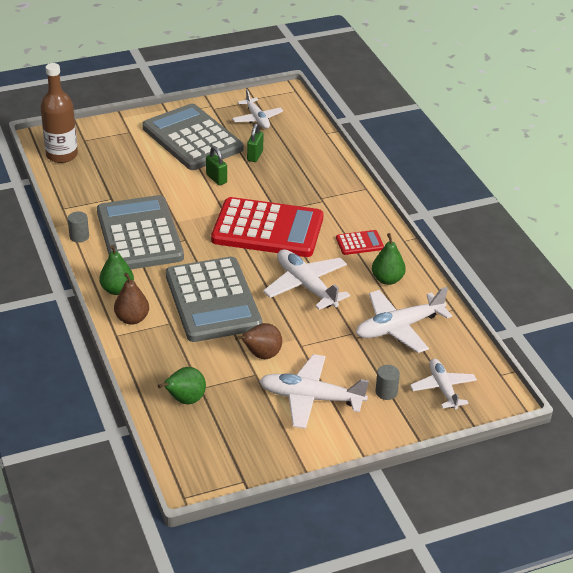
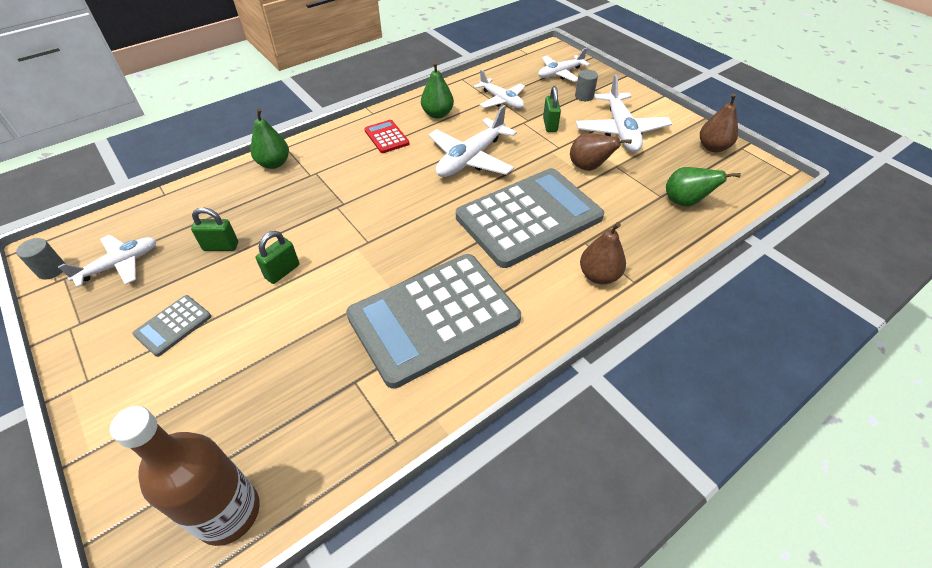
camera: 105 degrees left, 10 degrees up
grey cylinder [68,211,89,243] -> grey cylinder moved to [16,238,65,280]
green pear [99,245,134,295] -> green pear moved to [250,108,289,169]
grey calculator [142,104,243,170] -> grey calculator [132,295,211,357], size x0.42
red calculator [211,197,323,257] -> none
white plane [356,287,452,353] -> white plane [474,70,525,109], size x0.66
none -> green padlock [543,86,561,132]
none -> brown pear [700,93,738,152]

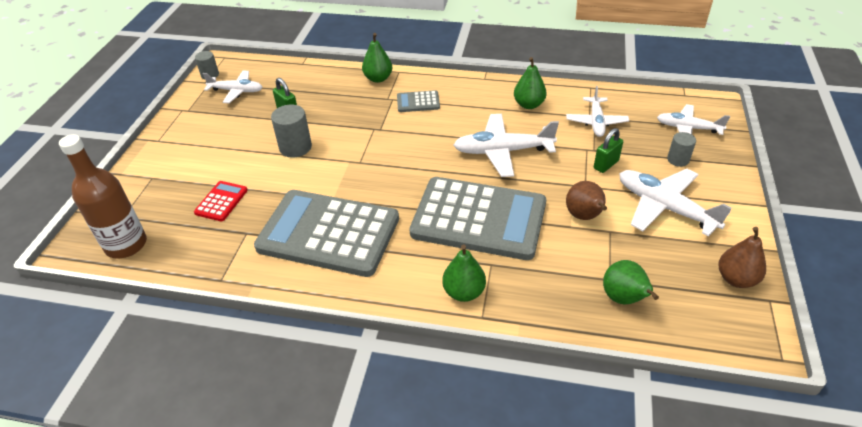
camera: 50 degrees right, 5 degrees down
grey calculator [132,295,211,357] -> grey calculator moved to [397,90,440,112]
green padlock [256,231,299,284] -> grey cylinder [271,105,312,158]
red calculator [364,120,409,153] -> red calculator moved to [194,181,248,221]
white plane [576,74,672,152] -> white plane turned 90 degrees clockwise [619,169,732,237]
brown pear [580,222,626,284] -> green pear [442,245,486,302]

